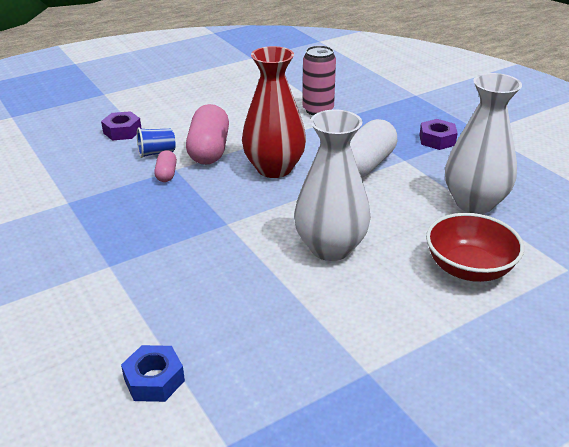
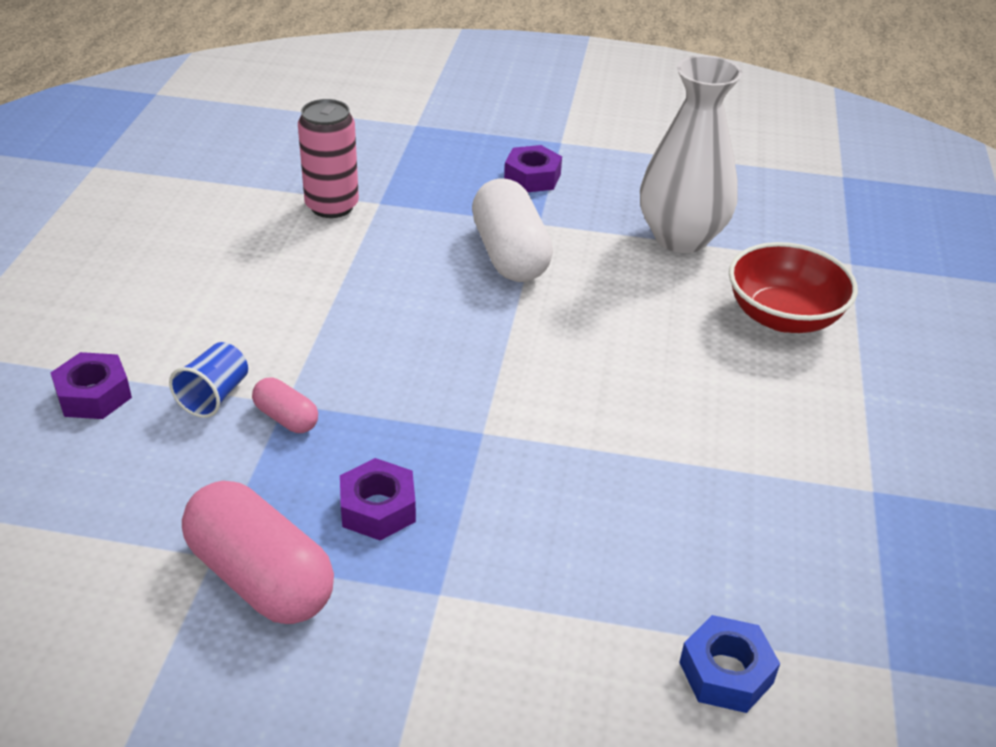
camera: 50 degrees left, 5 degrees up
pink capsule [186,104,229,165] -> pink capsule moved to [182,481,334,624]
red vase [242,46,306,178] -> none
white vase [294,110,371,261] -> none
none -> purple nut [340,458,416,541]

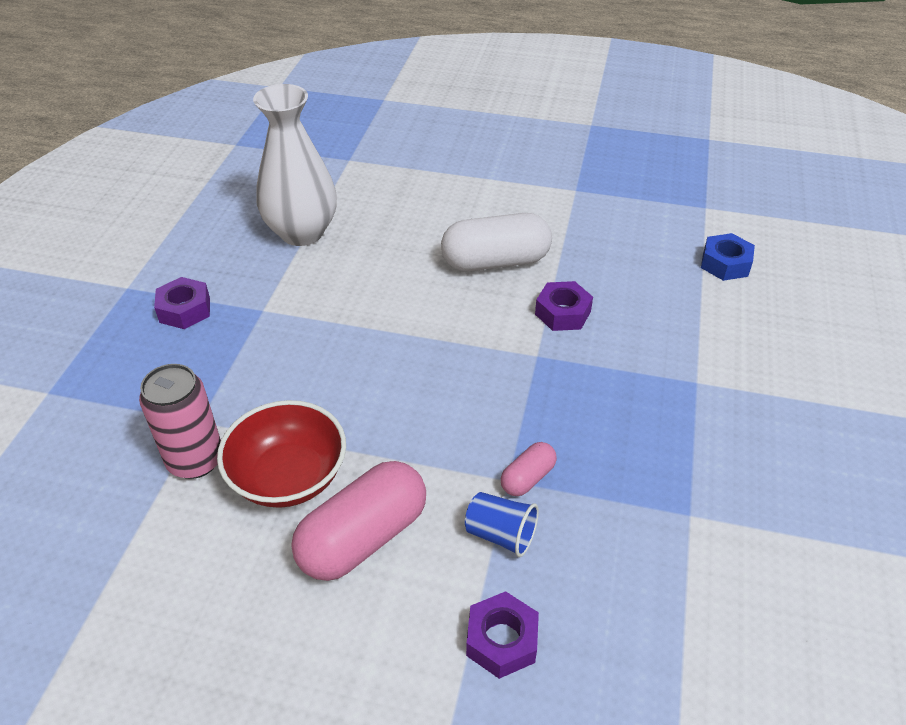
camera: 85 degrees left, 5 degrees up
pink capsule [182,481,334,624] -> pink capsule moved to [291,461,426,581]
purple nut [340,458,416,541] -> purple nut moved to [535,281,593,331]
white capsule [472,178,553,282] -> white capsule moved to [441,213,552,271]
red bowl [729,242,858,333] -> red bowl moved to [217,400,346,508]

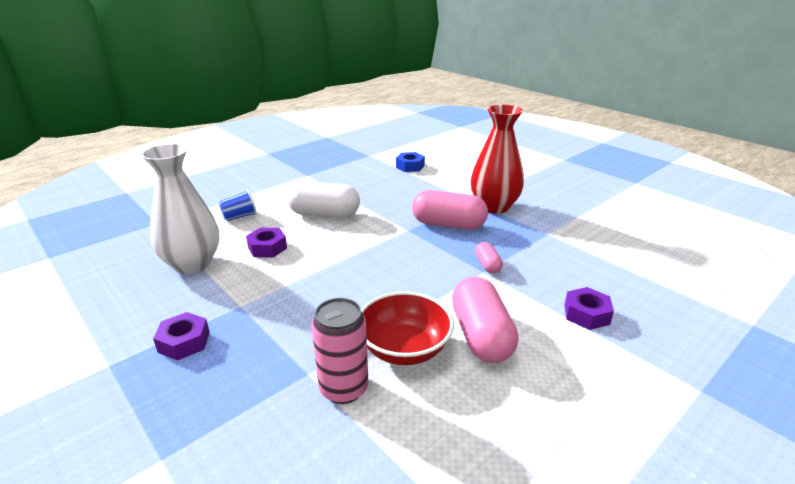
camera: 55 degrees left, 15 degrees down
white capsule [441,213,552,271] -> white capsule turned 75 degrees clockwise [287,181,360,218]
blue cup [465,492,539,557] -> blue cup moved to [219,190,257,221]
purple nut [535,281,593,331] -> purple nut moved to [246,228,287,258]
none -> pink capsule [412,190,488,230]
none -> red vase [471,105,524,214]

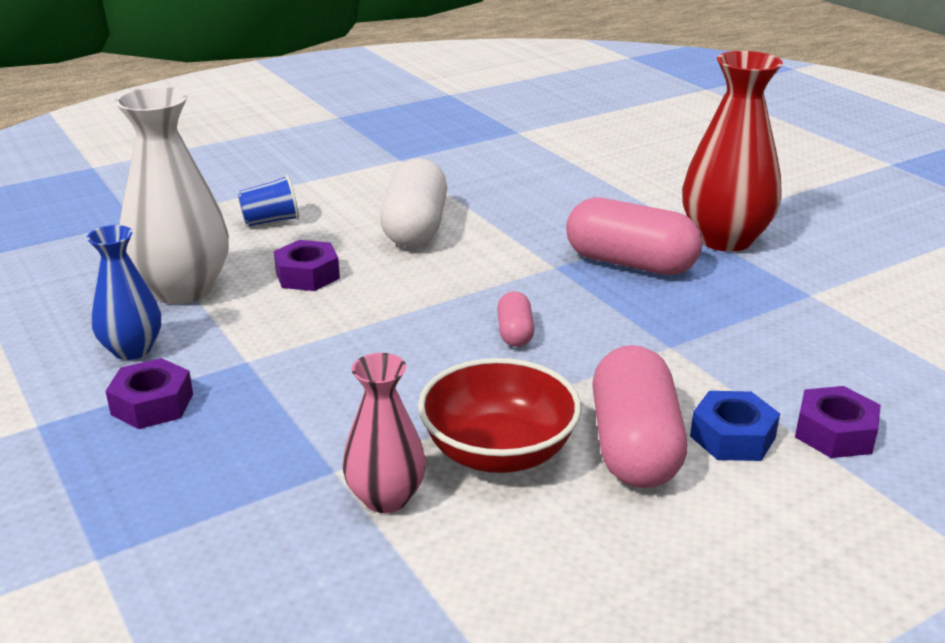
camera: 10 degrees right, 0 degrees up
white capsule [287,181,360,218] -> white capsule turned 75 degrees clockwise [380,158,447,247]
pink can [312,298,368,404] -> pink vase [342,353,426,513]
blue nut [396,152,425,172] -> blue nut moved to [690,391,780,461]
pink capsule [475,242,503,274] -> pink capsule moved to [497,291,534,347]
none -> blue vase [87,225,161,360]

